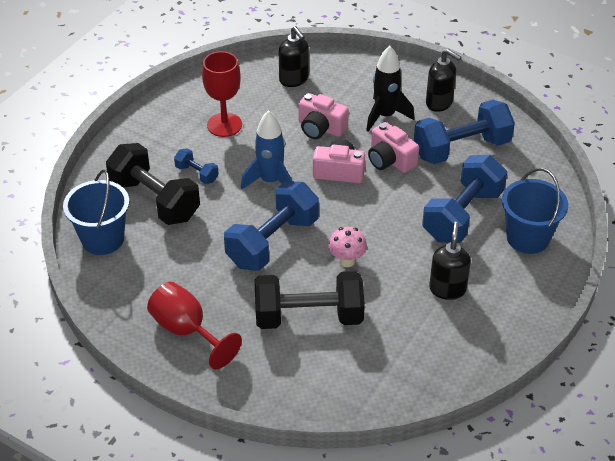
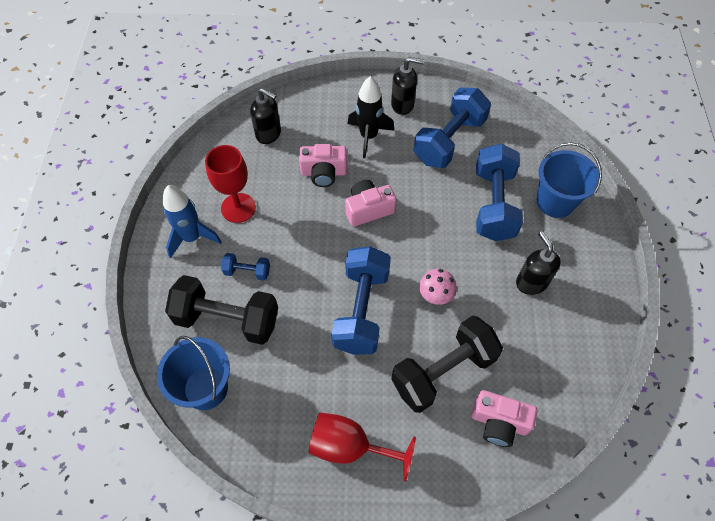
camera: 30 degrees left, 15 degrees up
blue rocket [241,110,293,189] -> blue rocket moved to [163,185,222,258]
pink camera [368,122,419,173] -> pink camera moved to [472,390,538,447]

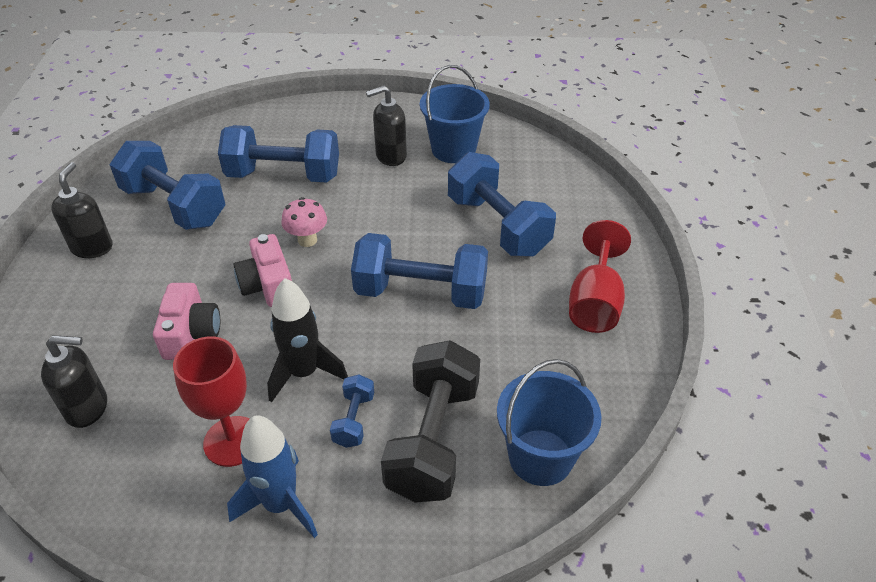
camera: 90 degrees left, 15 degrees down
black soap dispenser [250,88,281,144] -> black soap dispenser turned 60 degrees clockwise [41,335,107,428]
black rocket [348,76,395,158] -> black rocket moved to [267,278,348,403]
black dumbbell [391,316,503,413] -> blue dumbbell [448,152,556,257]
pink mushroom [419,269,457,305] -> pink mushroom moved to [281,197,327,247]
pink camera [472,390,538,447] -> none
blue bucket [537,142,602,218] -> blue bucket moved to [420,65,490,163]

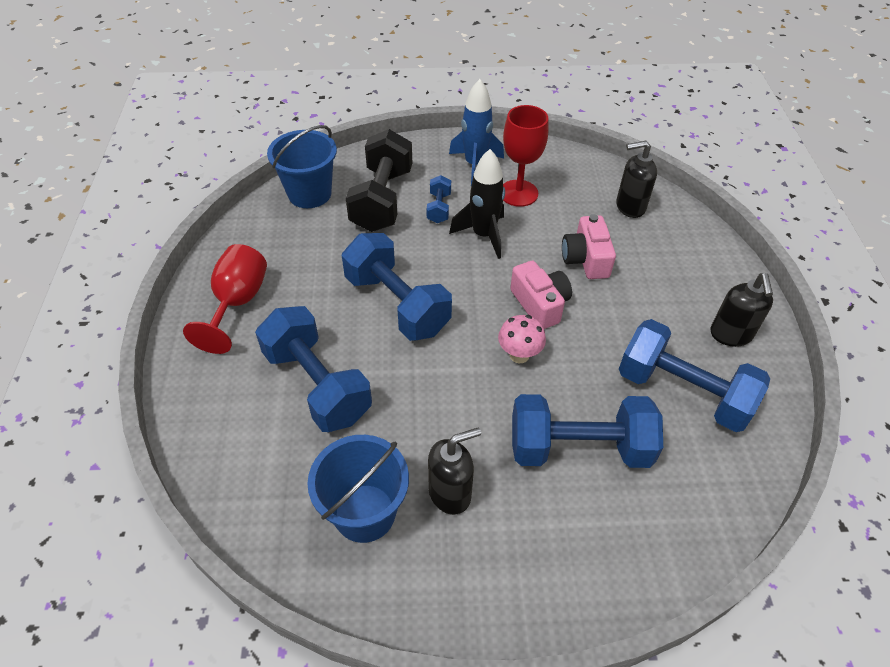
camera: 175 degrees right, 5 degrees up
blue dumbbell [351,233,488,309] -> blue dumbbell turned 45 degrees clockwise [342,233,452,341]

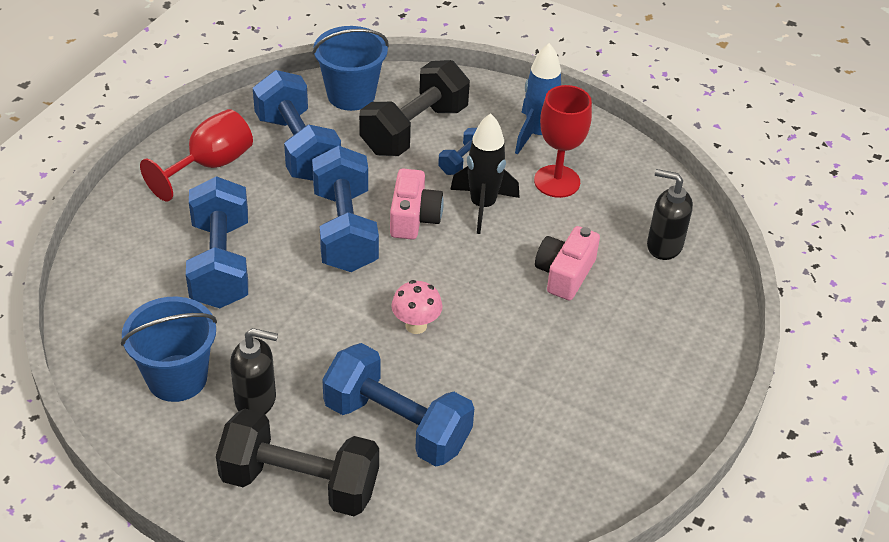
camera: 30 degrees right, 5 degrees down
pink camera [510,260,572,329] -> pink camera moved to [390,169,444,240]
blue dumbbell [619,319,770,432] -> blue dumbbell moved to [253,70,341,181]
black soap dispenser [710,273,773,347] -> none
none -> black dumbbell [216,408,379,516]

